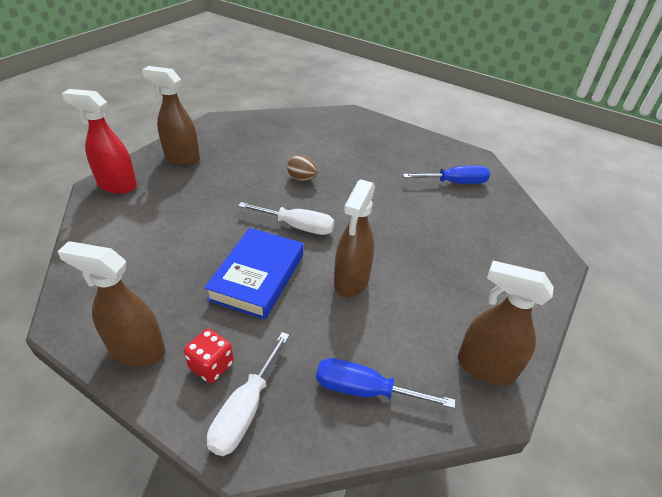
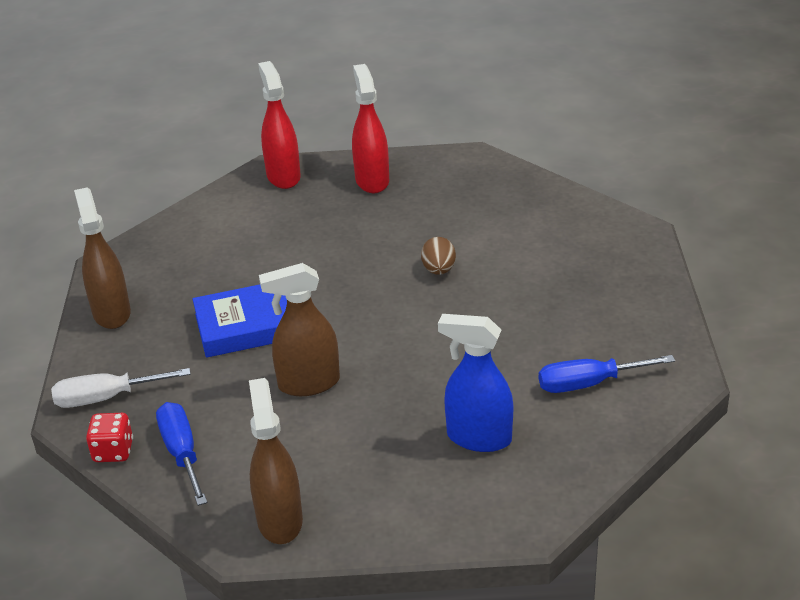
camera: 60 degrees right, 5 degrees down
brown spray bottle [142,66,200,166] -> red spray bottle [352,64,389,193]
red dice [184,329,234,383] -> red dice moved to [86,413,133,462]
white screwdriver [238,202,334,235] -> none
blue screwdriver [403,165,490,184] -> blue screwdriver turned 120 degrees clockwise [539,355,675,393]
none -> blue spray bottle [438,314,514,452]

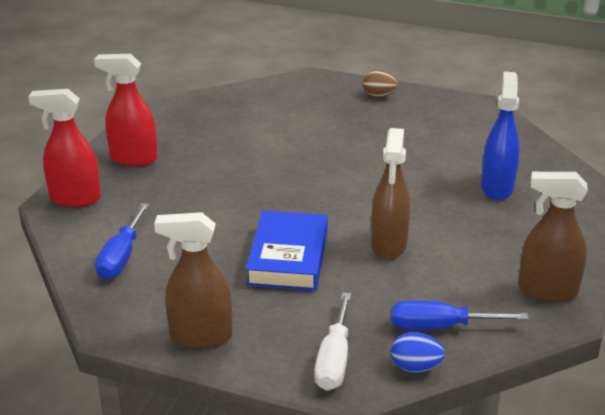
camera: 70 degrees left, 5 degrees down
red dice [86,413,133,462] -> blue egg [391,332,445,372]
brown egg [421,237,456,275] -> brown egg moved to [363,70,398,97]
blue spray bottle [438,314,514,452] -> blue spray bottle turned 150 degrees clockwise [481,71,520,200]
blue screwdriver [539,355,675,393] -> blue screwdriver moved to [95,203,149,279]

